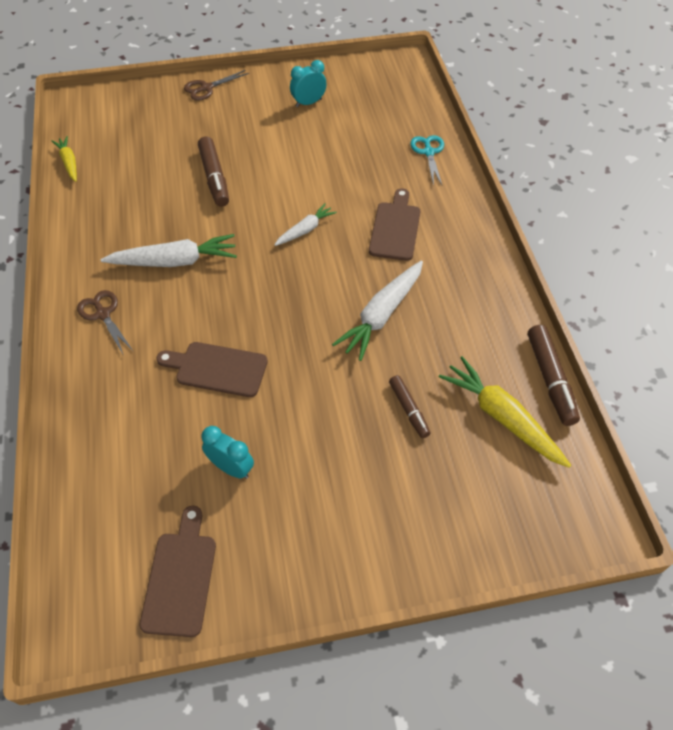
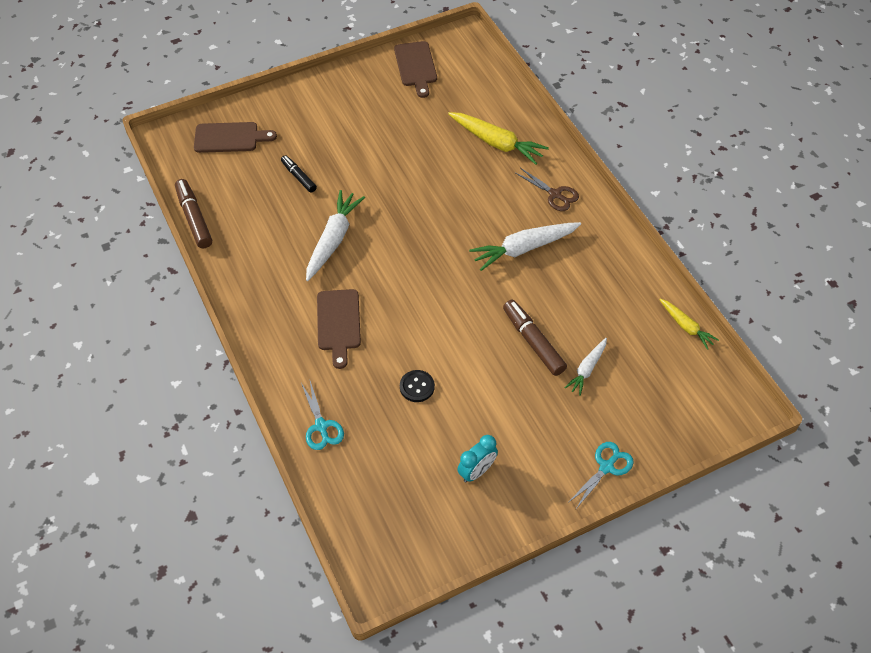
camera: 165 degrees right, 0 degrees up
brown cutting board [156,342,268,397] -> brown cutting board moved to [194,122,277,153]
brown scissors [184,70,249,101] -> turquoise scissors [568,442,634,509]
turquoise clock [201,426,254,479] -> none
white carrot [274,203,337,246] -> white carrot moved to [564,338,607,396]
brown marker [389,375,431,438] -> black marker [281,155,317,193]
yellow carrot [439,356,571,468] -> yellow carrot moved to [448,112,549,165]
none -> black button [400,370,435,402]

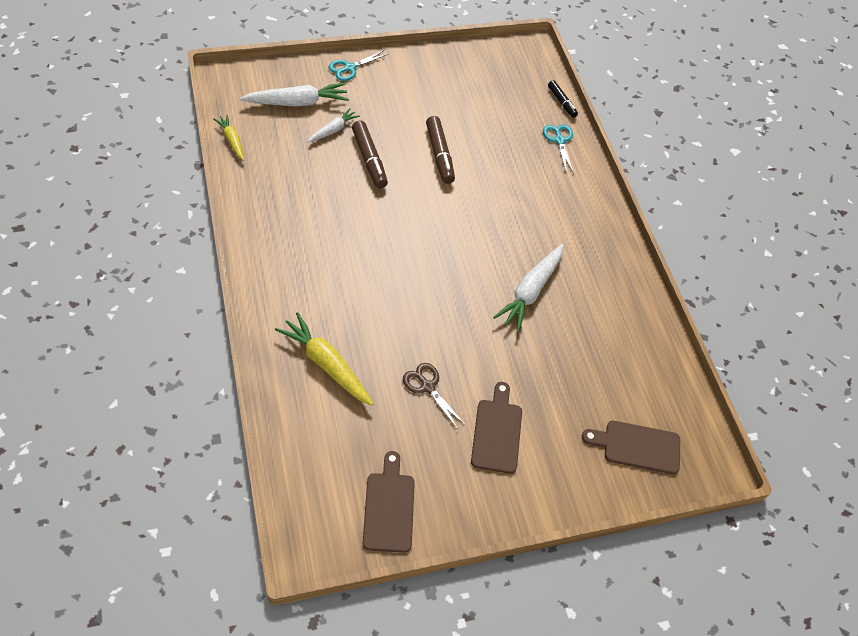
camera: 175 degrees left, 0 degrees up
brown marker [175,179,212,249] -> brown marker moved to [426,116,455,184]
black marker [281,155,317,193] -> black marker moved to [548,80,578,118]
brown cutting board [317,289,361,369] -> brown cutting board moved to [471,382,522,474]
black button [400,370,435,402] -> none
turquoise clock [457,435,498,482] -> none
white carrot [469,222,581,271] -> white carrot moved to [240,83,349,107]
brown scissors [515,168,579,211] -> brown scissors moved to [403,363,466,429]

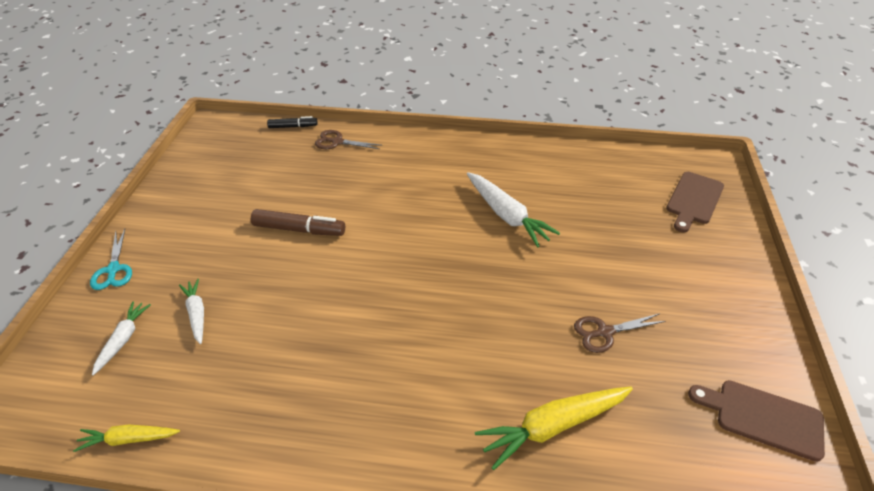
camera: 60 degrees left, 10 degrees down
white carrot [240,83,349,107] -> white carrot [92,301,151,375], size x0.58
brown marker [352,121,388,188] -> none
brown cutting board [471,382,522,474] -> none
turquoise scissors [543,124,574,174] -> brown scissors [315,130,380,149]

